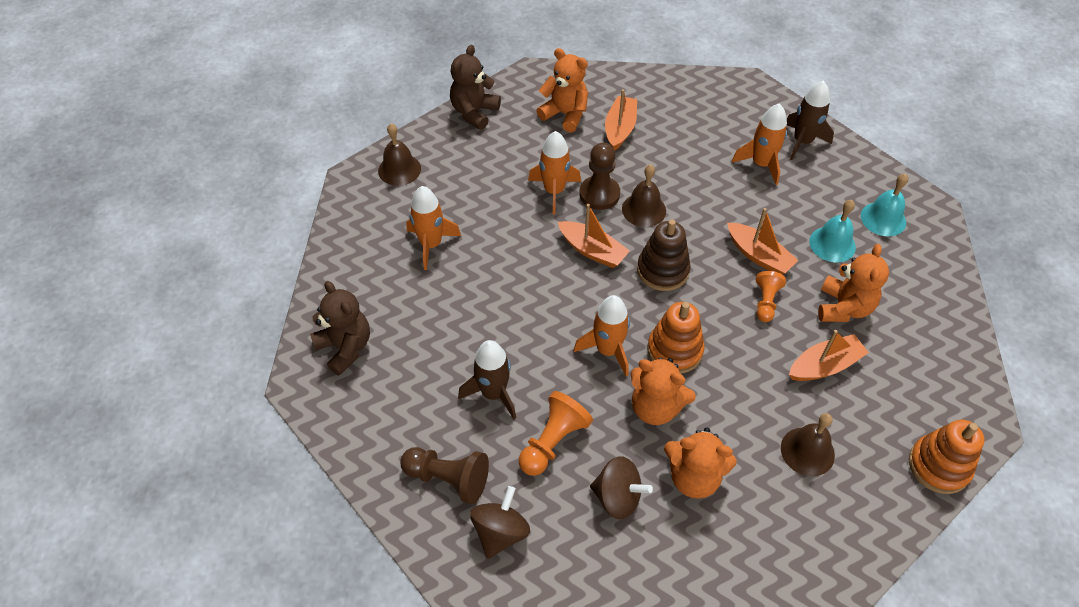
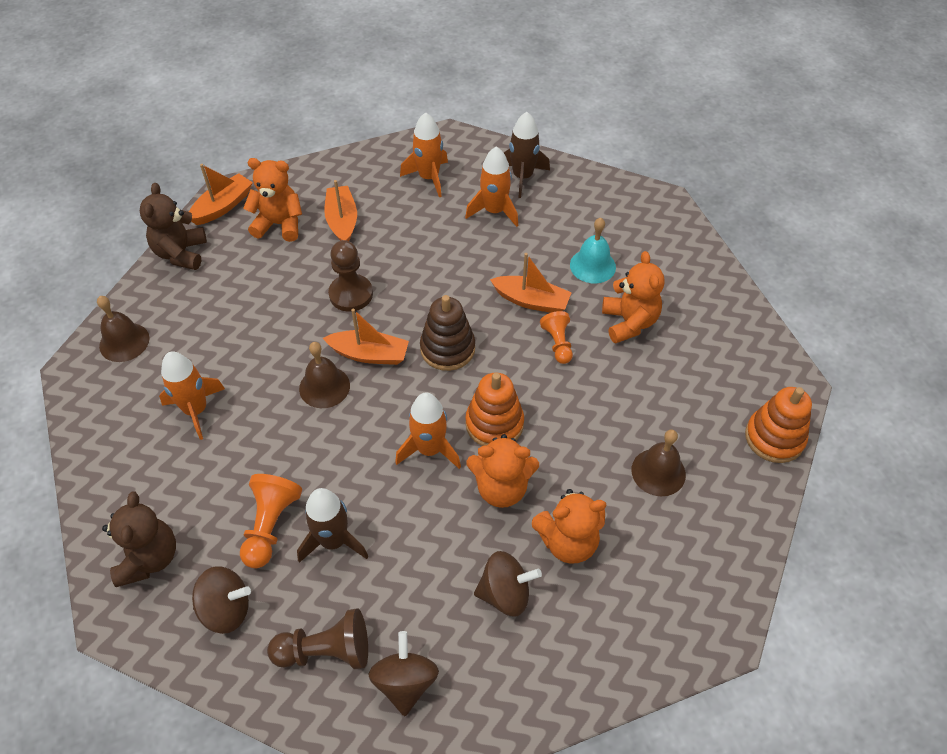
camera: 25 degrees left, 0 degrees up
brown teddy bear [310,281,370,376] -> brown teddy bear turned 60 degrees clockwise [102,491,176,587]
orange pawn [519,391,593,476] -> orange pawn moved to [240,474,302,569]
orange rocket [528,131,581,215] -> orange rocket moved to [400,112,448,197]
brown bell [622,164,666,227] -> brown bell moved to [299,342,350,408]
orange boat [789,330,869,381] -> orange boat moved to [189,164,253,225]
turquoise bell [861,174,908,236] -> none
none -> brown spinning top [192,566,251,634]

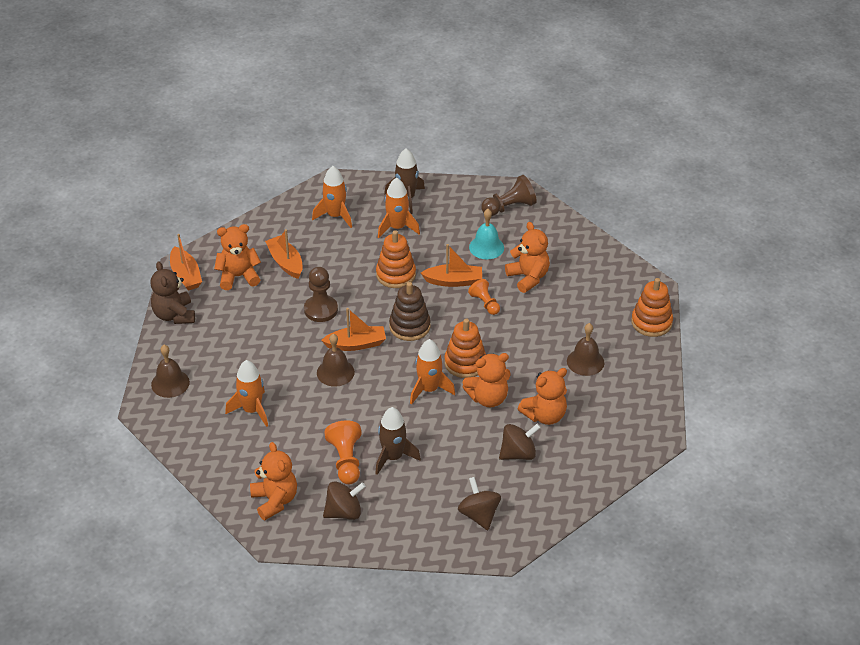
camera: 20 degrees left, 10 degrees down
brown teddy bear [102,491,176,587] -> orange teddy bear [250,442,297,520]
orange boat [189,164,253,225] -> orange boat turned 135 degrees clockwise [170,234,202,291]
brown pawn [267,608,368,669] -> brown pawn moved to [481,175,537,216]
none -> orange stacking toy [376,230,416,288]

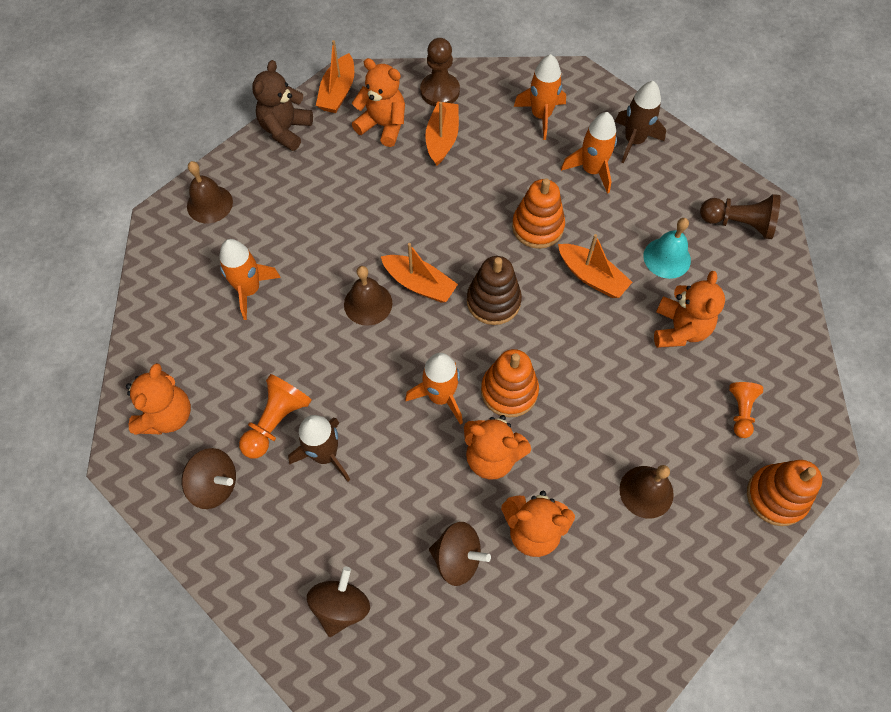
camera: 40 degrees right, 20 degrees up
brown pawn [304,267,338,322] -> brown pawn moved to [420,38,460,106]
orange pawn [468,279,500,315] -> orange pawn moved to [729,382,763,438]

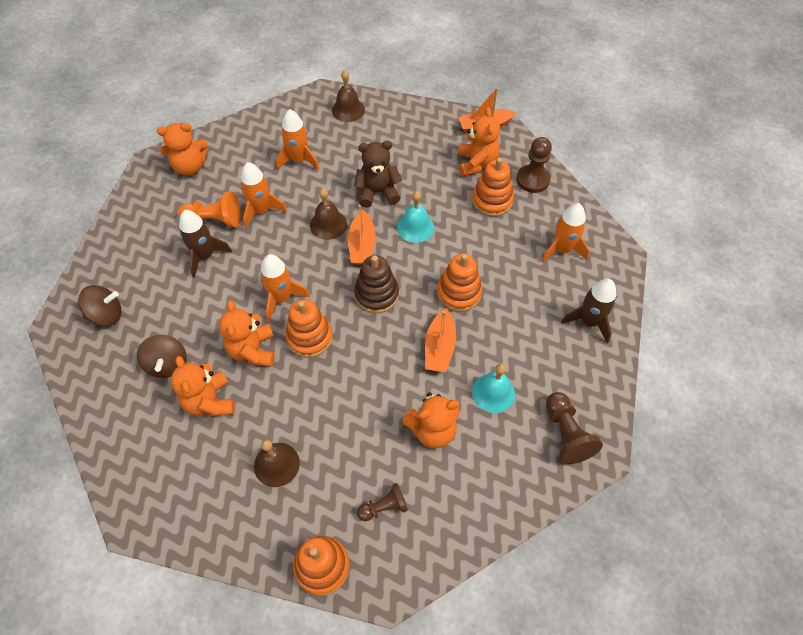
camera: 60 degrees right, 5 degrees down
brown spinning top [182,448,236,509] -> none
brown teddy bear [252,60,313,151] -> brown teddy bear moved to [354,141,402,208]
orange boat [425,102,459,166] -> orange stacking toy [472,158,514,217]
orange rocket [561,112,617,194] -> orange rocket moved to [240,162,287,229]
orange pawn [729,382,763,438] -> brown pawn [357,483,408,521]
none -> turquoise bell [397,191,434,243]

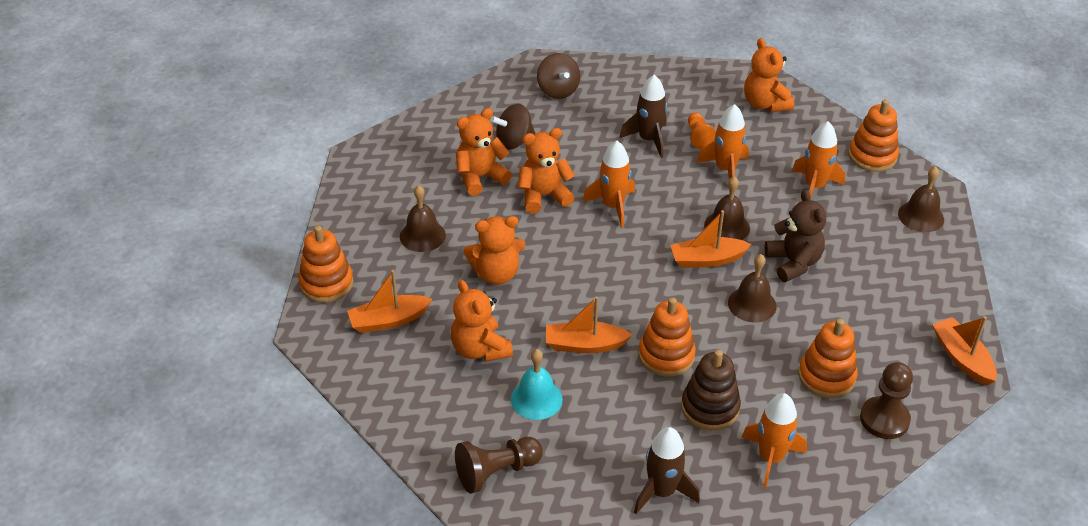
camera: 80 degrees right, 15 degrees down
orange pawn [178,192,241,227] -> orange pawn [688,112,716,149], size x0.66
orange stacking toy [285,299,333,358] -> orange stacking toy moved to [848,99,899,172]
brown stacking toy [354,255,399,313] -> brown stacking toy moved to [681,350,741,430]
brown pawn [357,483,408,521] -> orange boat [347,270,432,333]
turquoise bell [397,191,434,243] -> brown bell [728,254,777,322]
orange teddy bear [458,107,500,176] -> orange teddy bear moved to [464,216,525,285]

